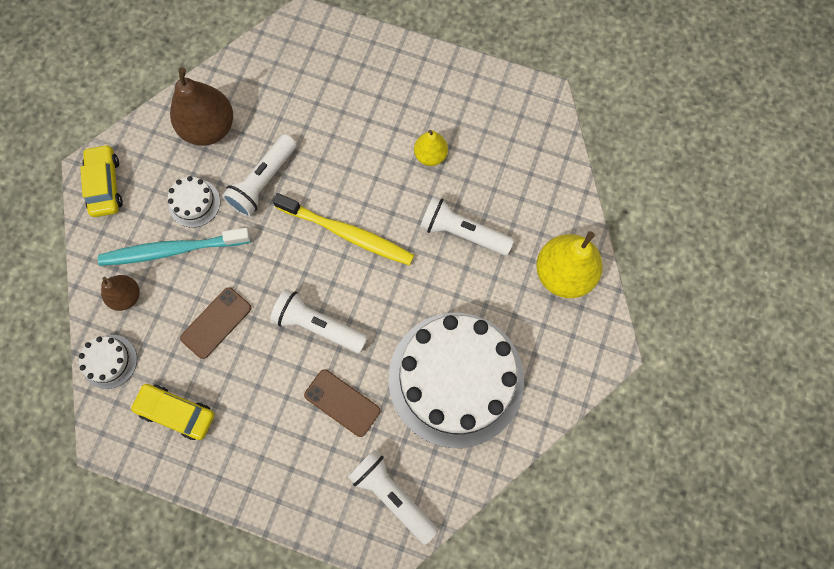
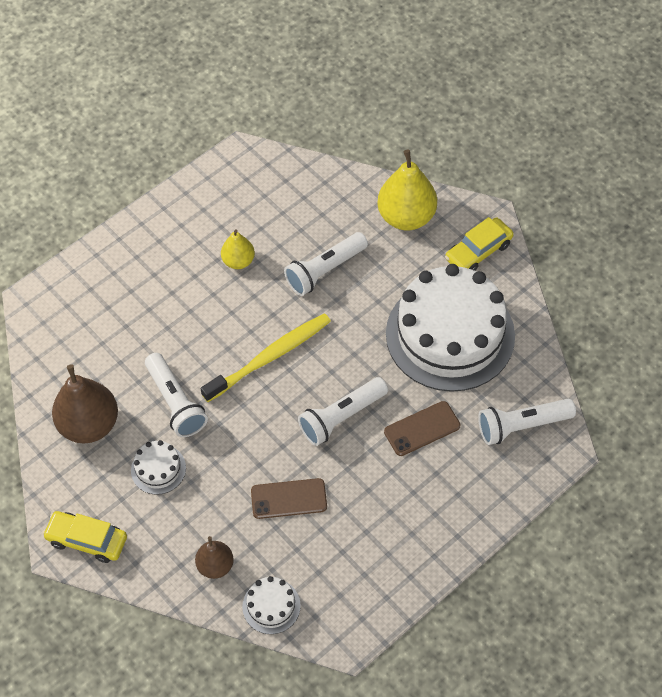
camera: 60 degrees left, 15 degrees down
turquoise toothbrush [98,228,251,266] -> none
yellow car [130,384,215,440] -> yellow car moved to [445,217,514,271]
brown phone [180,287,251,359] -> brown phone turned 75 degrees counterclockwise [251,478,327,519]

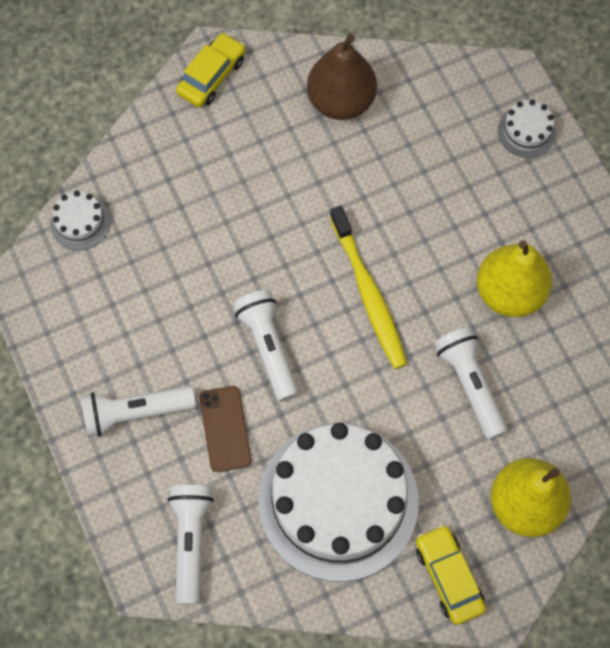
camera: 105 degrees right, 10 degrees up
white cake [131,440,186,495] -> white cake moved to [498,100,556,158]
white flashlight [145,353,208,437] -> white flashlight moved to [81,386,196,437]
brown pear [195,536,234,579] -> none
yellow pear [221,229,255,269] -> yellow pear [477,240,552,317], size x1.79
brown phone [251,478,327,519] -> none

